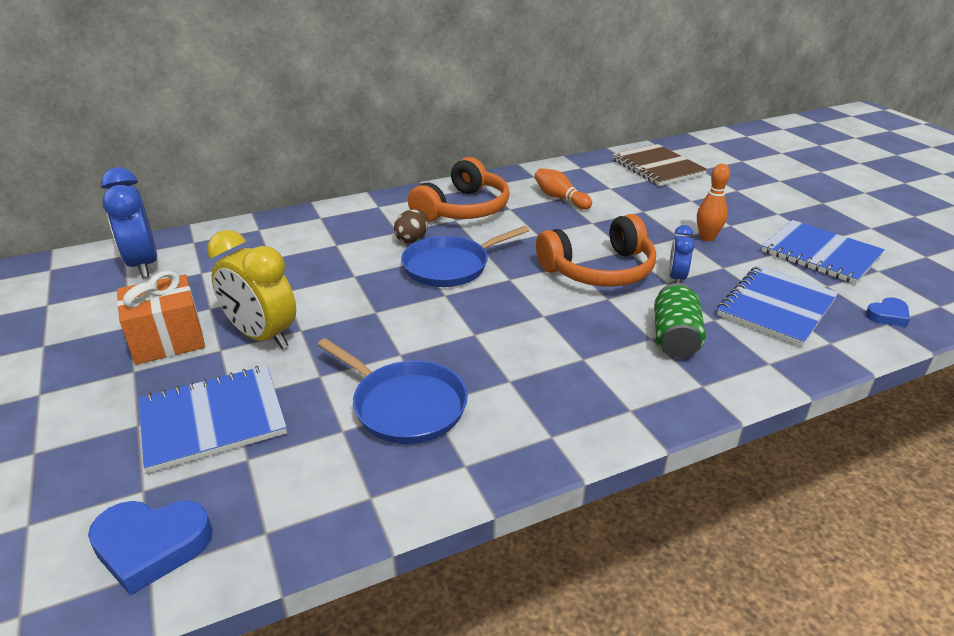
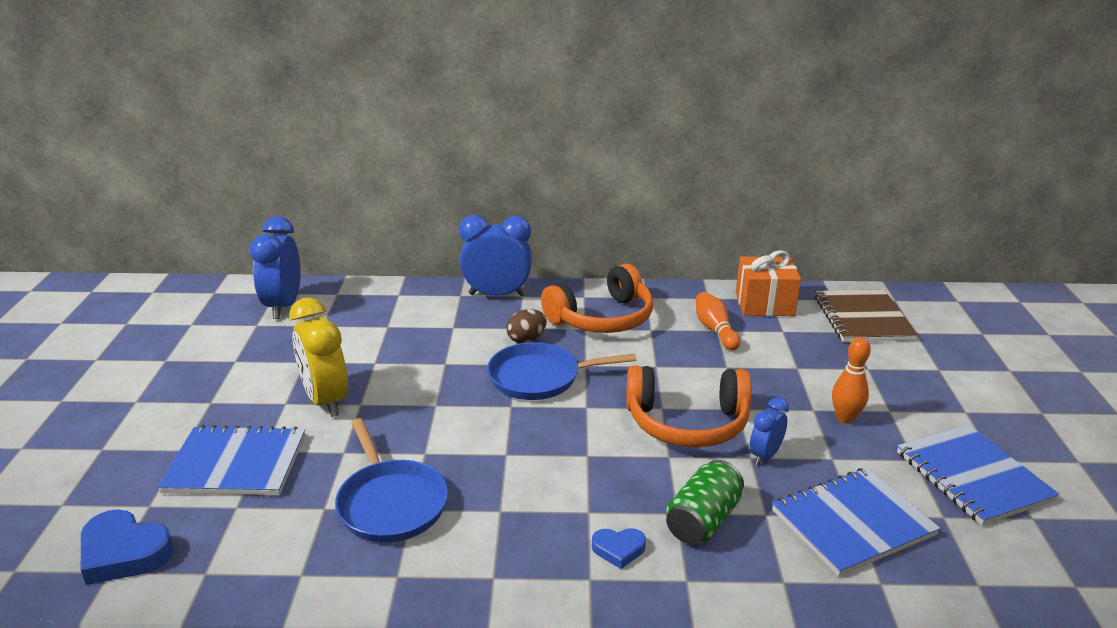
camera: 25 degrees right, 5 degrees down
orange gift [117,271,205,365] -> orange gift moved to [736,250,801,316]
blue heart [865,297,910,327] -> blue heart moved to [592,528,646,569]
none -> blue clock [459,215,532,297]

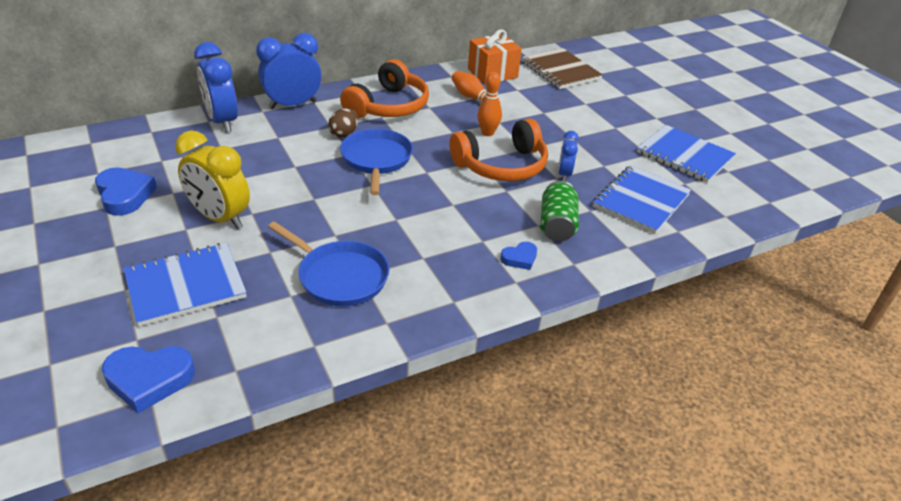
camera: 30 degrees left, 10 degrees up
blue clock [250,216,300,319] -> blue clock moved to [194,42,238,133]
blue pan [487,342,637,400] -> blue pan turned 120 degrees clockwise [340,129,413,195]
orange bowling pin [832,337,871,424] -> orange bowling pin moved to [477,72,502,136]
none -> blue heart [95,167,157,216]

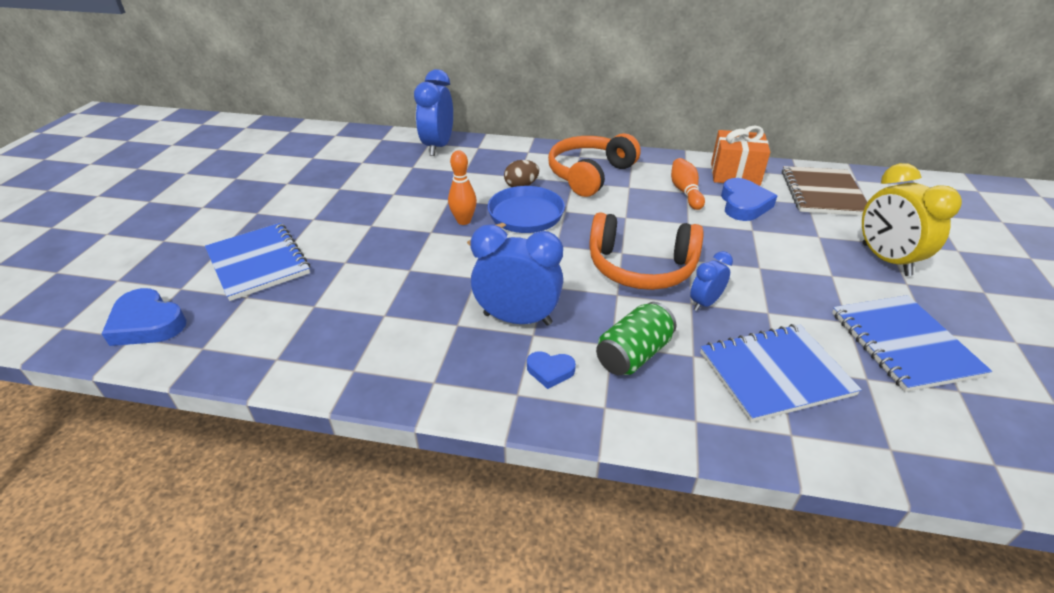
camera: 40 degrees right, 0 degrees up
blue heart [95,167,157,216] -> blue heart moved to [721,178,777,221]
blue notebook [124,243,247,327] -> blue notebook turned 45 degrees clockwise [205,223,310,301]
yellow clock [175,130,250,229] -> yellow clock moved to [862,163,962,276]
blue clock [256,33,321,109] -> blue clock moved to [471,224,563,326]
blue pan [268,221,390,306] -> none
orange headphones [340,59,429,118] -> orange headphones turned 150 degrees clockwise [548,133,641,197]
orange bowling pin [477,72,502,136] -> orange bowling pin moved to [448,150,477,225]

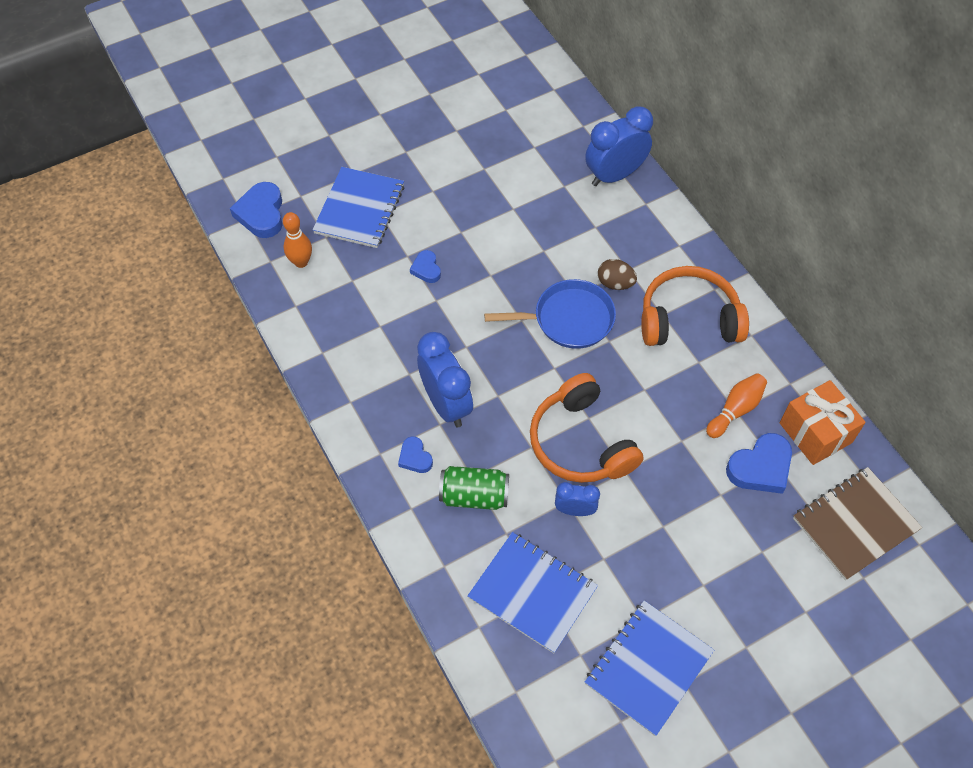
camera: 50 degrees right, 20 degrees up
orange bowling pin [448,150,477,225] -> orange bowling pin moved to [283,212,312,268]
yellow clock [862,163,962,276] -> none
none -> blue heart [410,250,441,283]

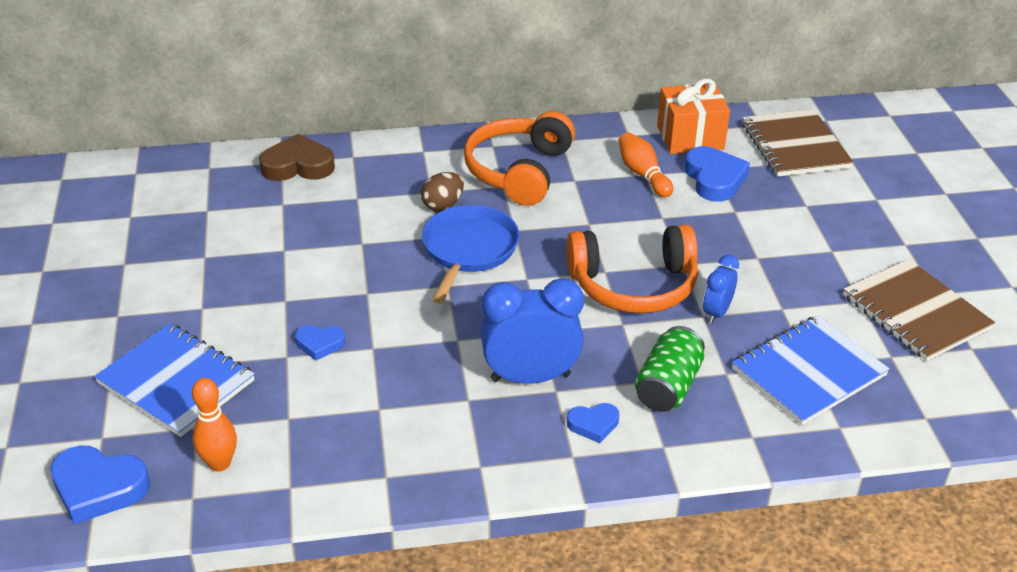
camera: 70 degrees left, 20 degrees down
blue clock [585,106,653,186] -> brown heart [259,134,335,181]
blue notebook [585,600,714,736] -> brown notebook [843,259,995,361]

